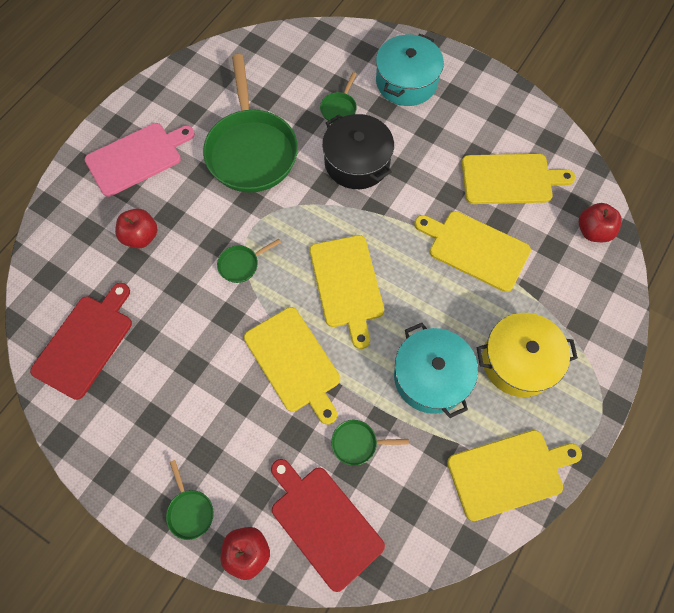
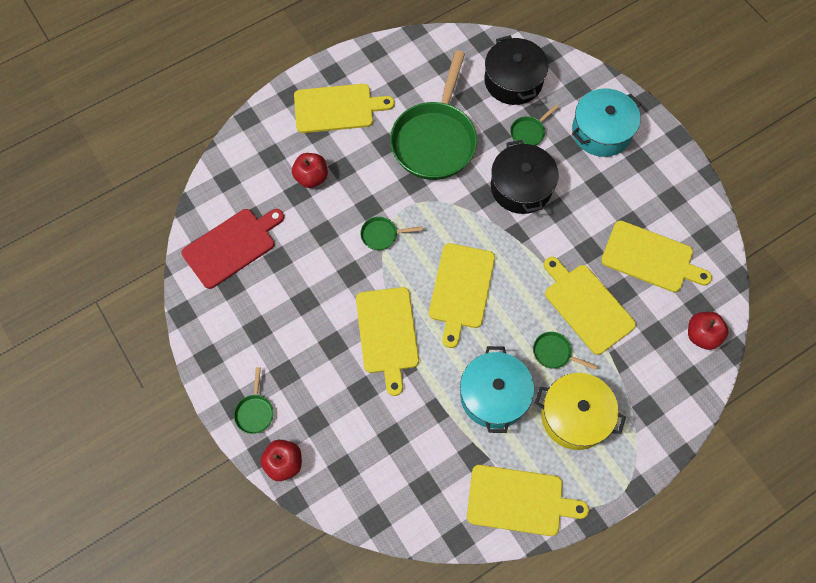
camera: 25 degrees right, 0 degrees up
pink cutting board [85,123,195,197] -> yellow cutting board [294,84,395,133]
red cutting board [271,459,385,592] -> none
green pan [331,420,409,466] -> green pan moved to [533,332,597,370]
none -> black pot [484,35,549,105]

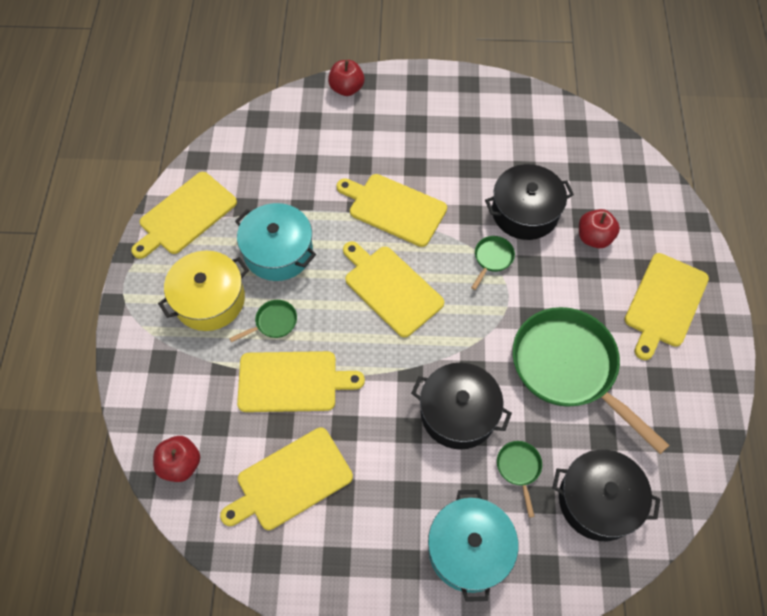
camera: 125 degrees right, 5 degrees down
red cutting board [181,209,284,289] -> none
green pan [234,367,274,434] -> none
none -> black pot [485,164,574,240]

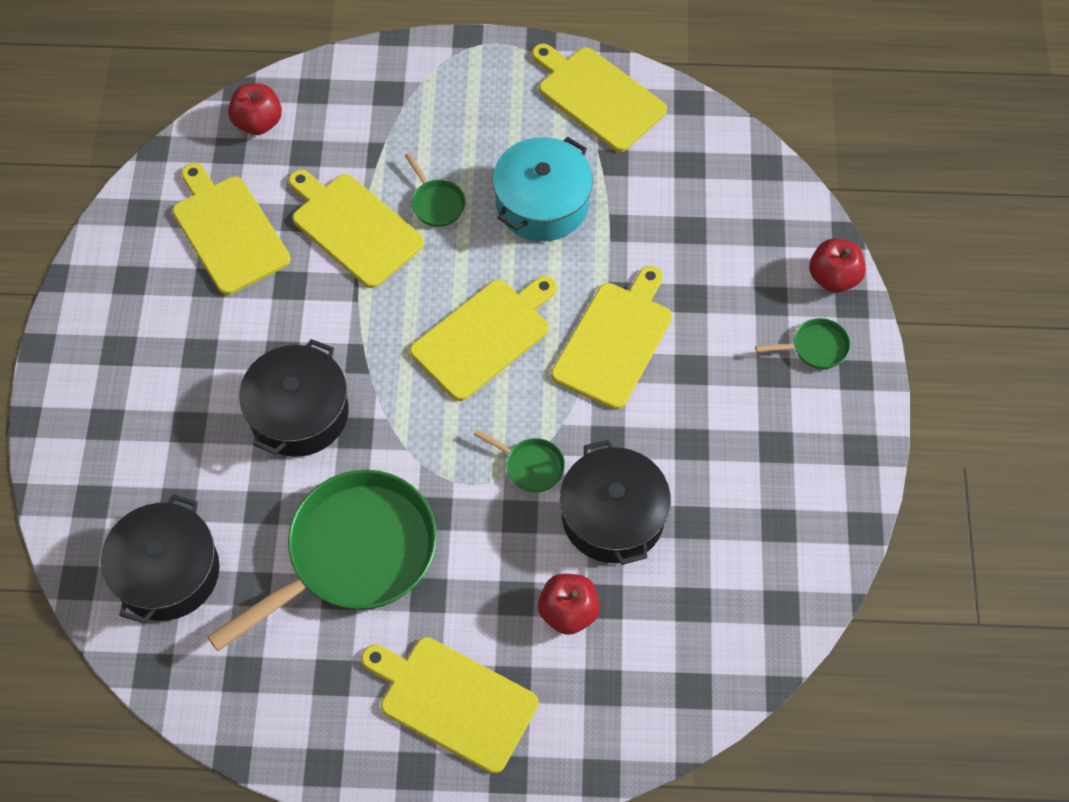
camera: 90 degrees right, 0 degrees up
yellow pot [158,251,249,331] -> none
yellow cutting board [237,351,365,412] -> yellow cutting board turned 135 degrees clockwise [288,169,424,288]
turquoise pot [428,490,518,602] -> none
green pan [497,441,542,518] -> green pan moved to [755,318,850,369]

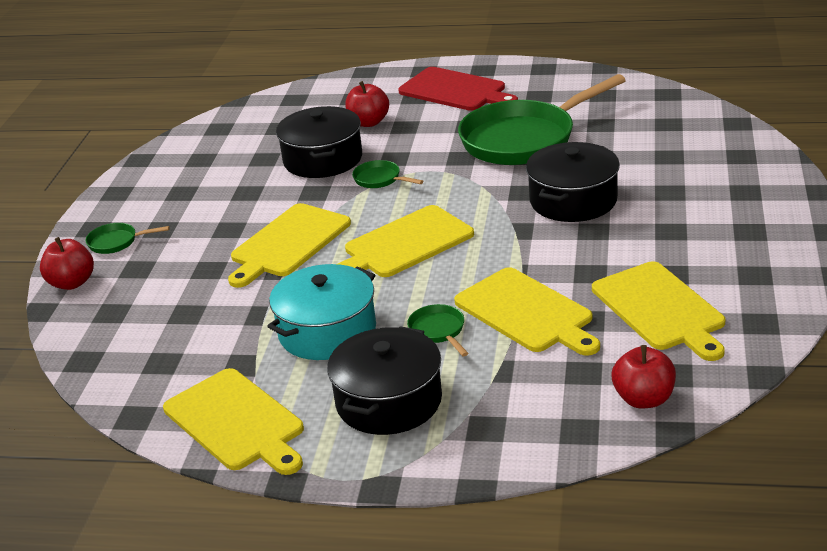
camera: 170 degrees left, 30 degrees down
black pot [101,494,220,624] -> black pot moved to [327,326,442,435]
yellow cutting board [361,637,538,774] -> red cutting board [398,67,518,111]

